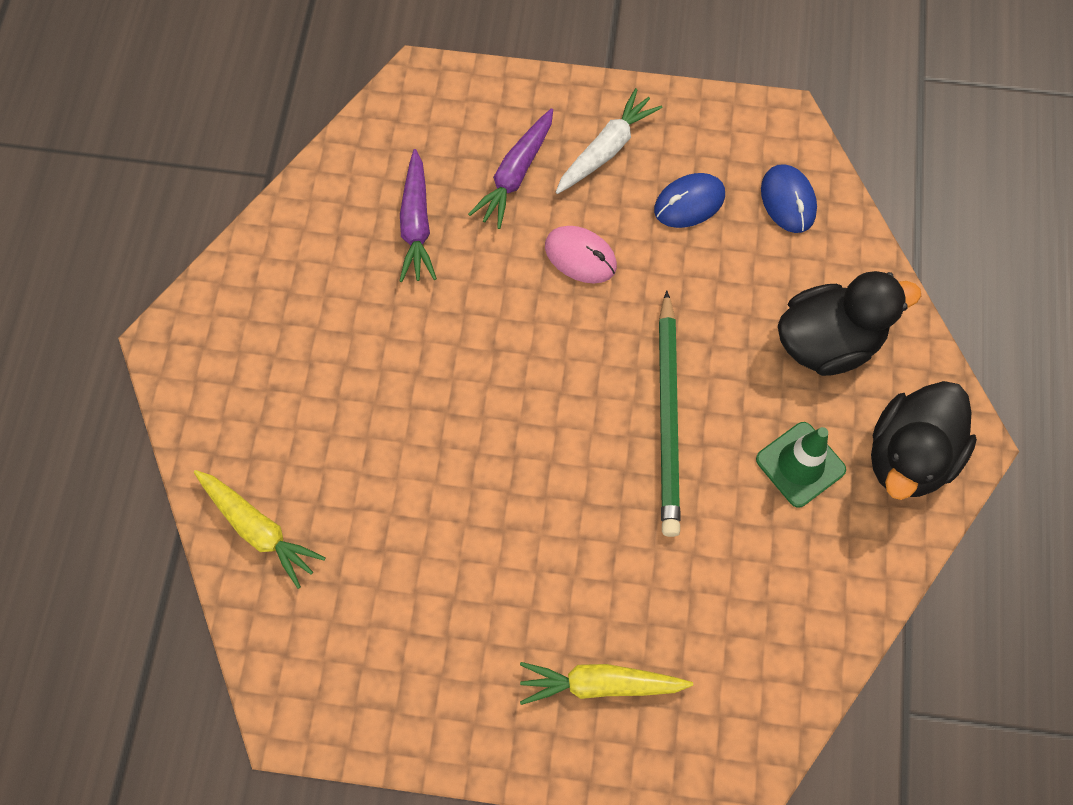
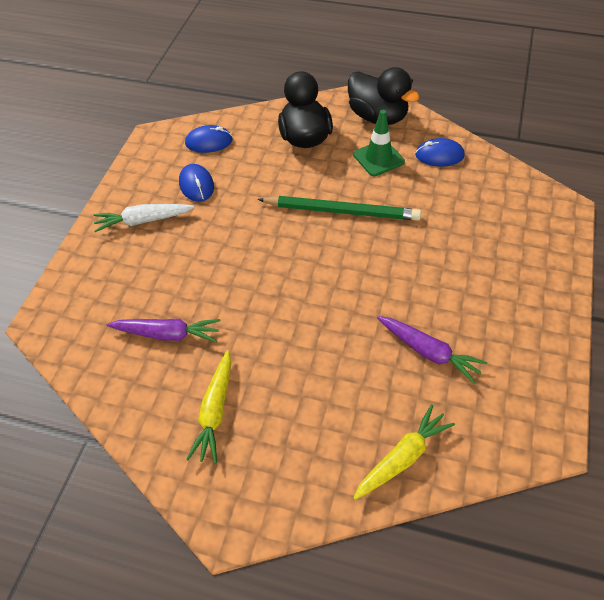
camera: 80 degrees left, 15 degrees down
purple carrot [468,108,553,229] -> purple carrot moved to [377,316,487,384]
yellow carrot [520,662,693,705] -> yellow carrot moved to [186,350,231,464]
pink mouse [545,226,617,283] -> none
white carrot [556,88,662,194] -> white carrot turned 60 degrees counterclockwise [94,204,195,232]
none -> blue mouse [415,138,465,167]

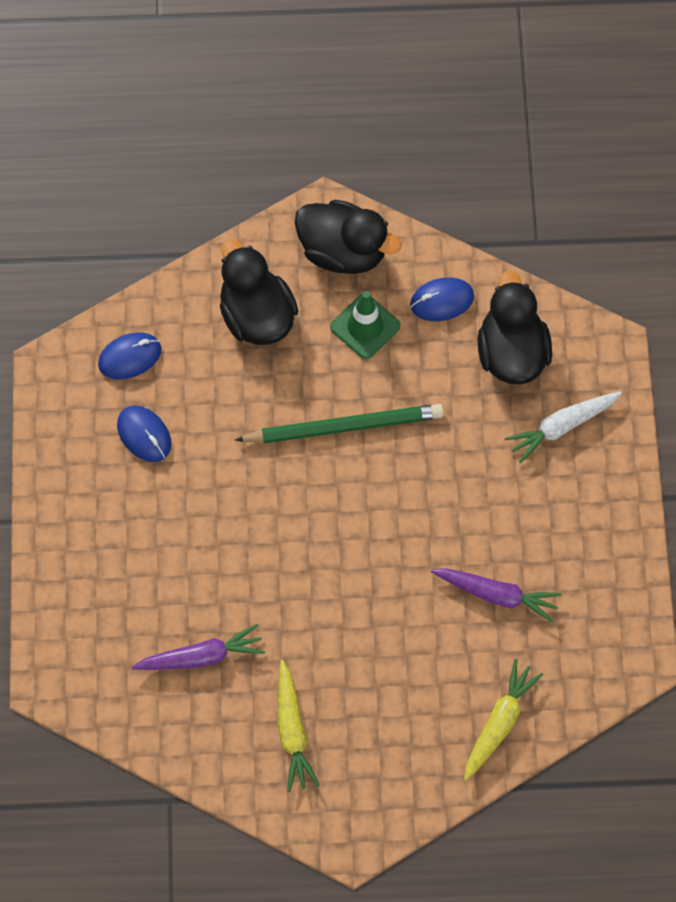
camera: 20 degrees left, 15 degrees up
white carrot [94,204,195,232] -> white carrot moved to [504,391,622,463]
none -> black duck [477,271,552,385]

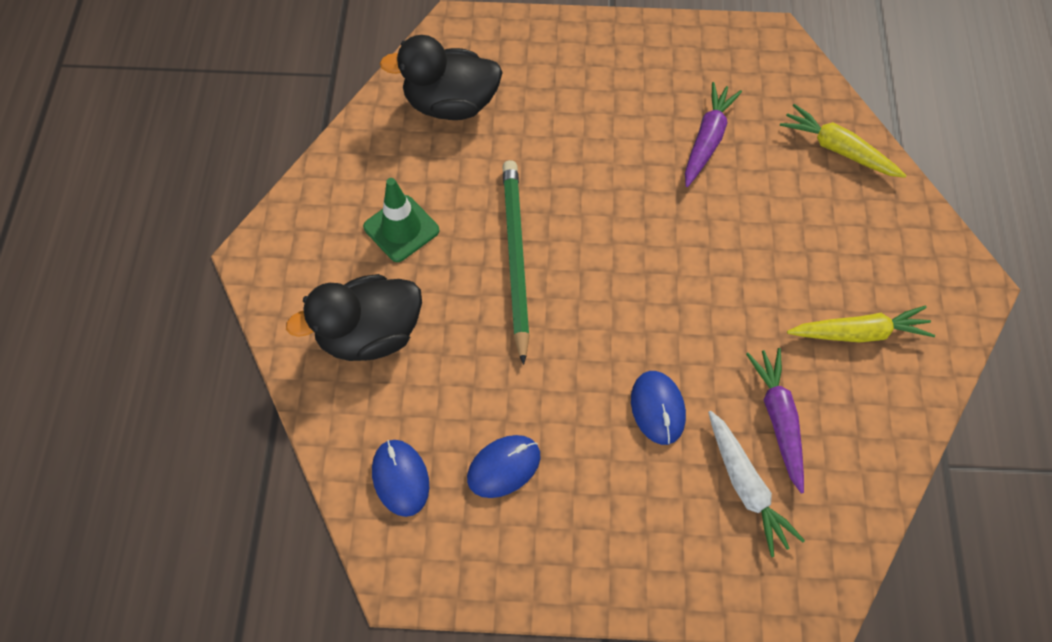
camera: 85 degrees left, 5 degrees down
black duck [295,200,402,274] -> none
blue mouse [410,278,474,321] -> blue mouse moved to [631,371,686,445]
white carrot [504,391,622,463] -> white carrot moved to [708,411,805,557]

